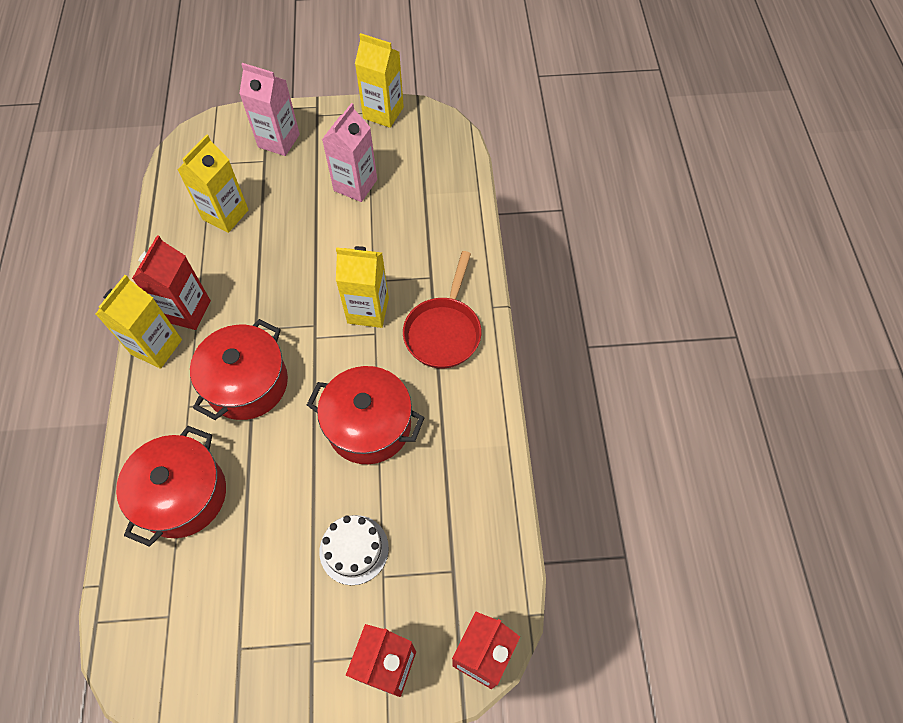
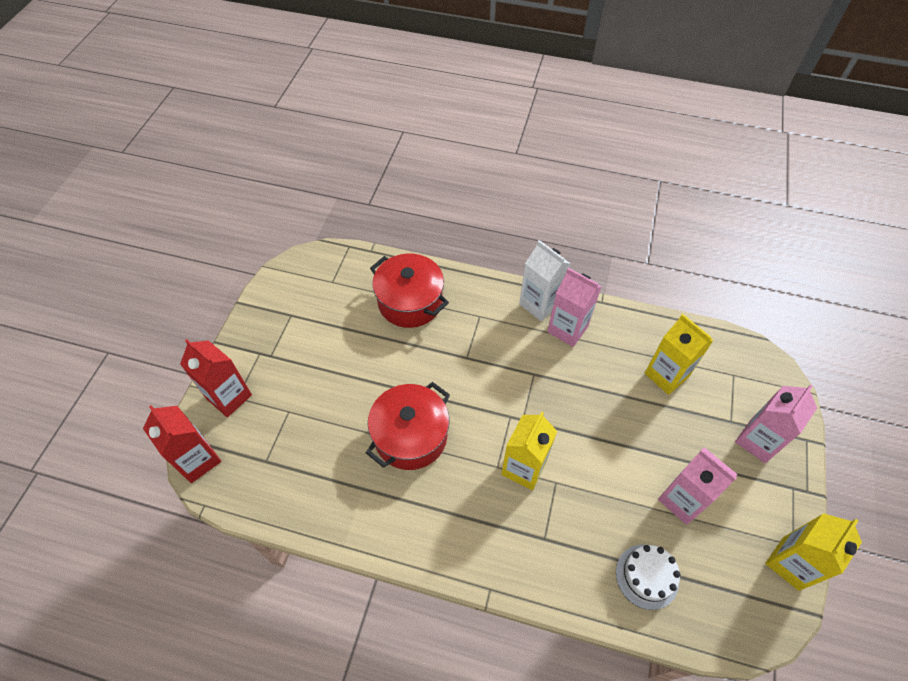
camera: 110 degrees right, 5 degrees down
yellow carton [96,275,182,369] -> white carton [519,240,571,321]
red carton [132,235,211,330] -> pink carton [547,268,601,347]
red pot [190,319,288,420] -> none
white cake [319,515,389,585] -> white cake moved to [616,544,681,610]
red pan [403,251,481,368] -> none

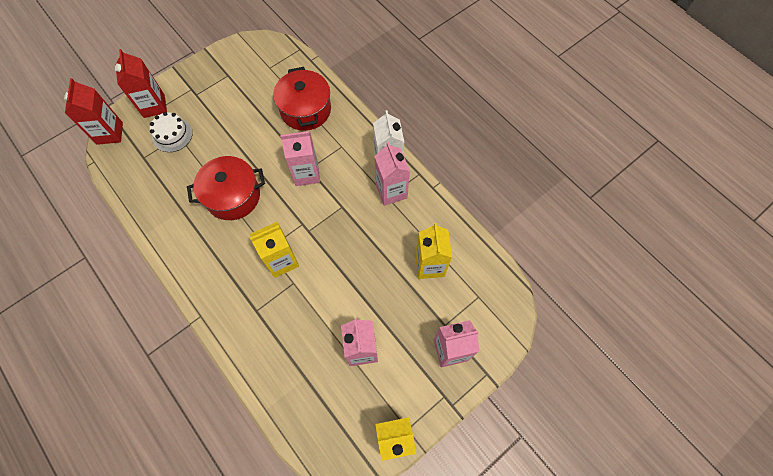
camera: 35 degrees right, 10 degrees up
white cake [616,544,681,610] -> white cake moved to [150,112,193,152]
none -> pink carton [280,131,320,186]

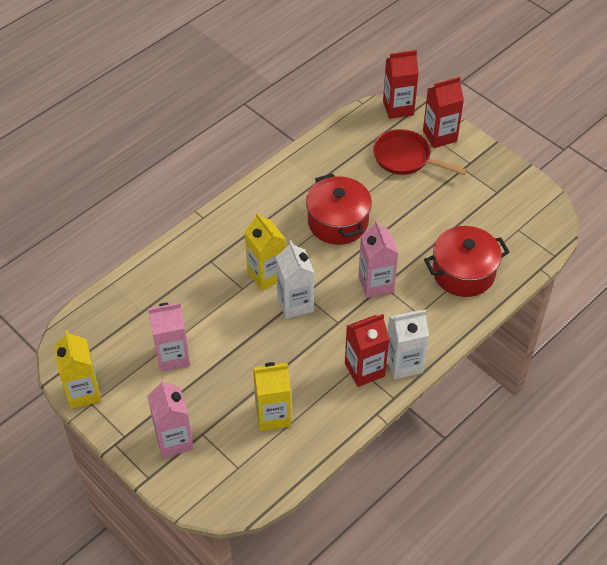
camera: 85 degrees right, 15 degrees down
white cake [150,112,193,152] -> red pan [373,129,467,175]
pink carton [374,142,410,206] -> red carton [345,314,389,387]
none -> white carton [276,240,314,319]

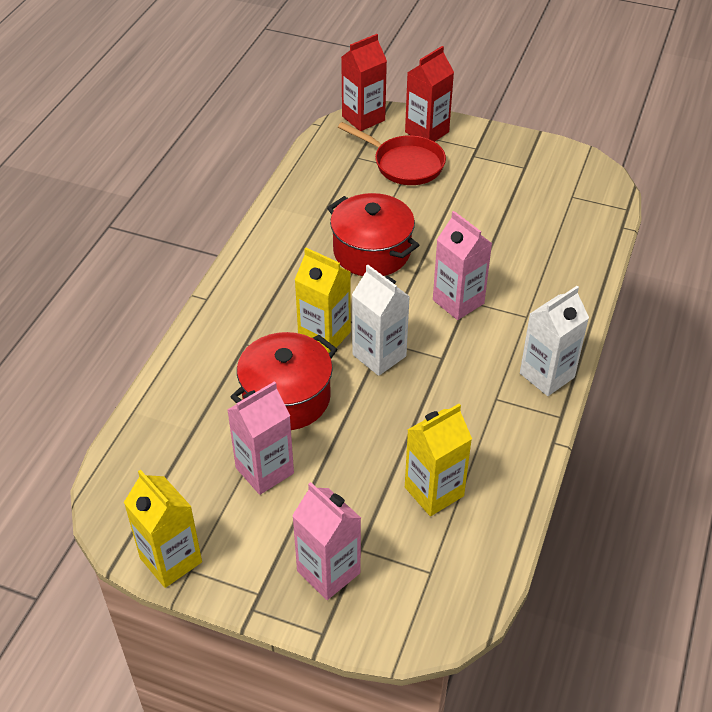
camera: 25 degrees left, 5 degrees down
red carton [345,314,389,387] -> none
red pan [373,129,467,175] -> red pan turned 150 degrees counterclockwise [338,122,446,185]
red pot [424,226,509,297] -> red pot moved to [231,332,337,430]

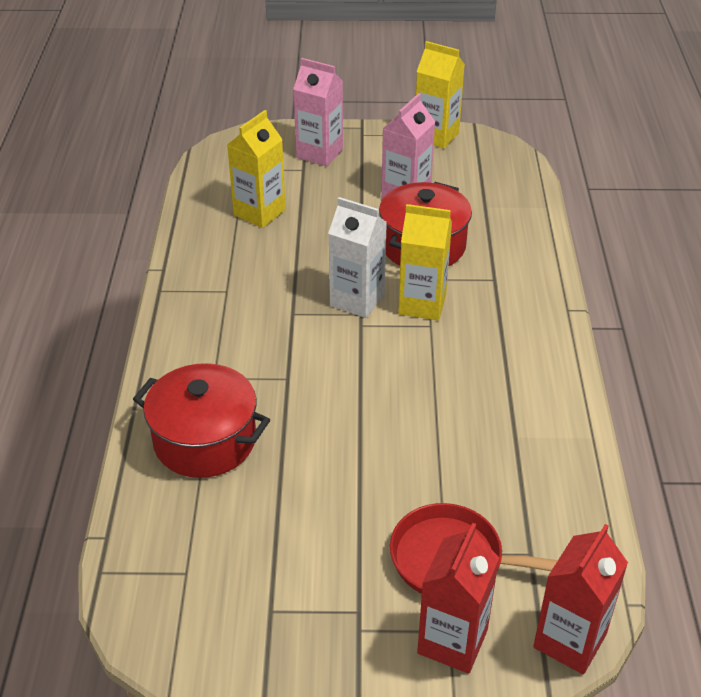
camera: 160 degrees right, 5 degrees down
red pot [327,193,419,276] -> red pot moved to [133,363,270,478]
pink carton [433,211,492,320] -> none
white carton [520,286,589,396] -> none

